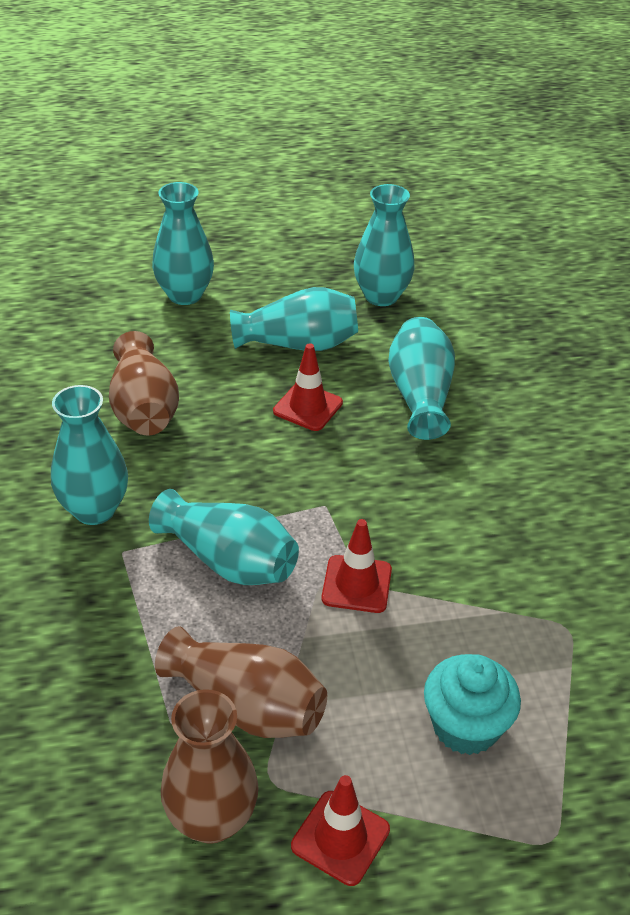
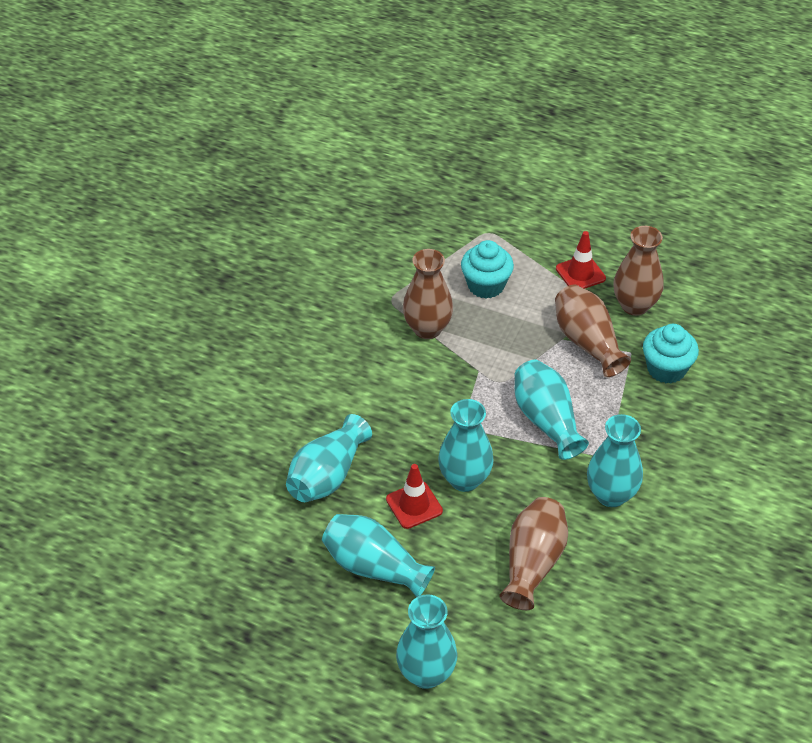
camera: 145 degrees left, 5 degrees up
red traffic cone [322,519,392,613] -> none
turquoise vase [354,184,415,306] -> turquoise vase moved to [438,399,494,492]
none -> brown vase [403,249,453,339]
none -> turquoise cupcake [643,324,699,384]

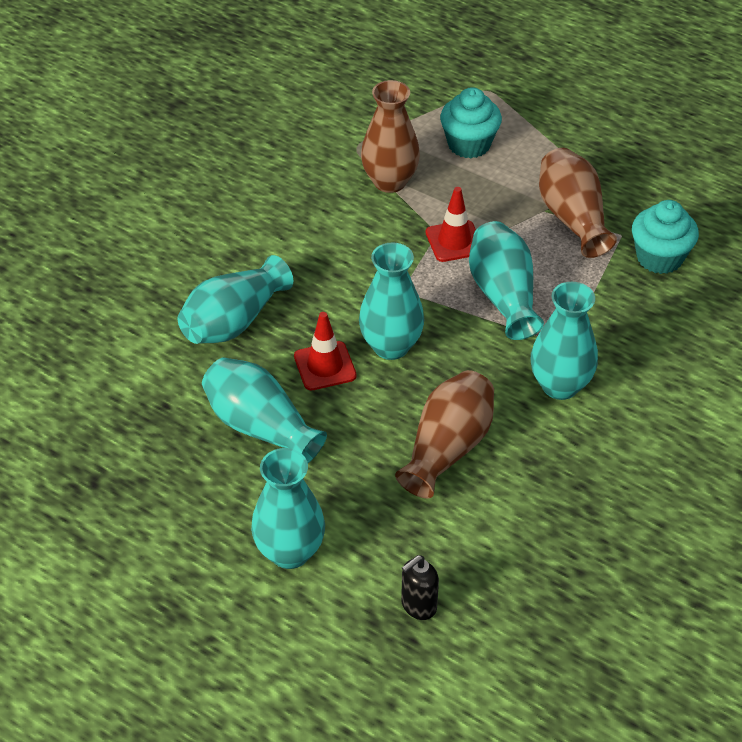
camera: 10 degrees right, 0 degrees up
red traffic cone [556,231,606,289] -> red traffic cone moved to [426,187,476,262]
brown vase [613,226,664,316] -> none
none -> black soap dispenser [401,555,439,620]

